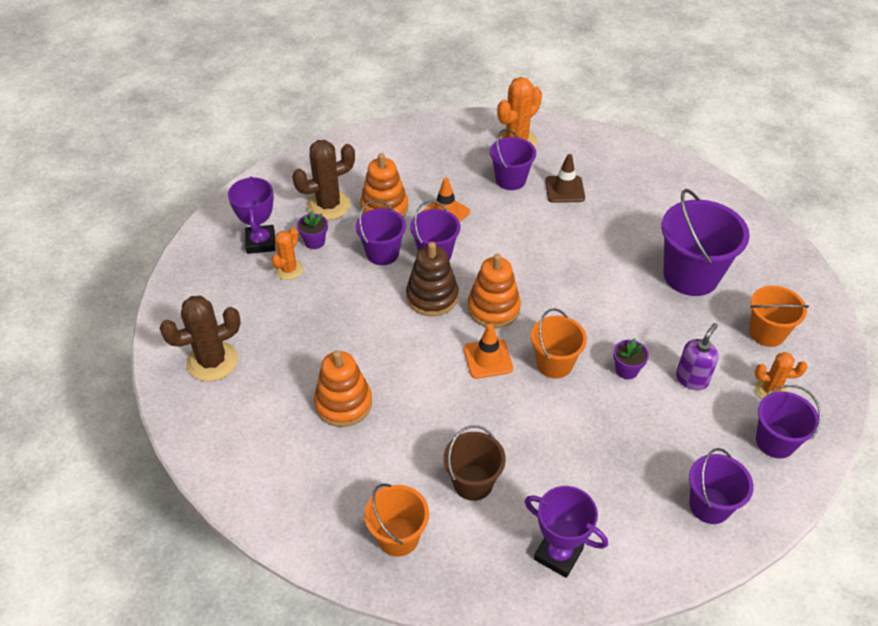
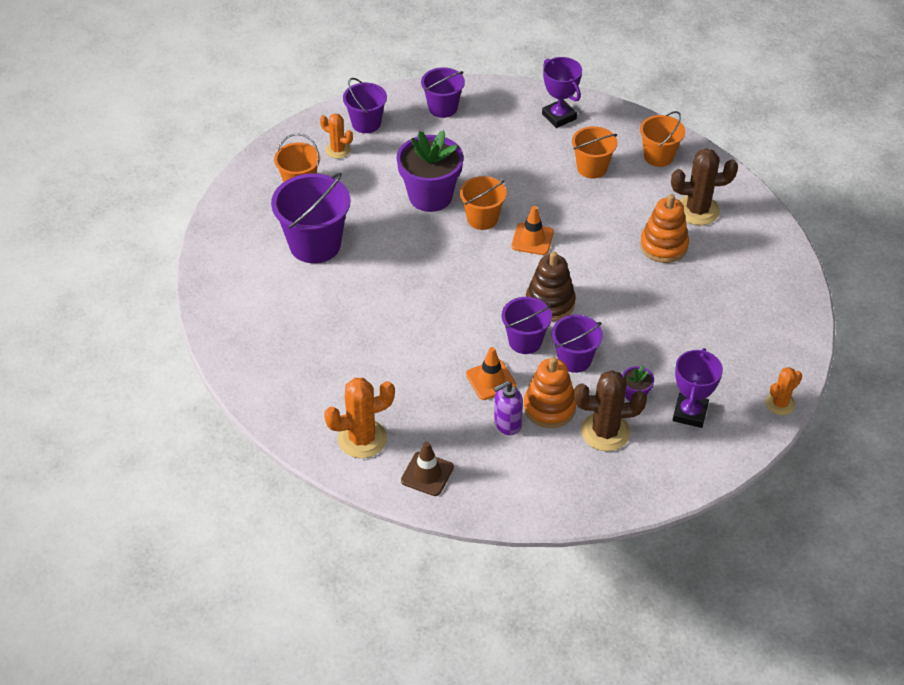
camera: 155 degrees left, 0 degrees up
brown cactus [159,296,241,381] -> brown cactus moved to [671,148,738,225]
orange cactus [272,227,303,280] -> orange cactus moved to [766,367,802,415]
brown bucket [444,425,506,501] -> orange bucket [572,126,617,179]
orange stacking toy [467,254,521,328] -> none
purple bucket [490,129,536,190] -> none
brown traffic cone [545,154,585,203] -> brown traffic cone moved to [401,442,454,496]
purple flower pot [613,338,649,379] -> purple flower pot [396,130,464,212], size x2.29
purple soap dispenser [676,323,719,391] -> purple soap dispenser moved to [494,381,523,435]

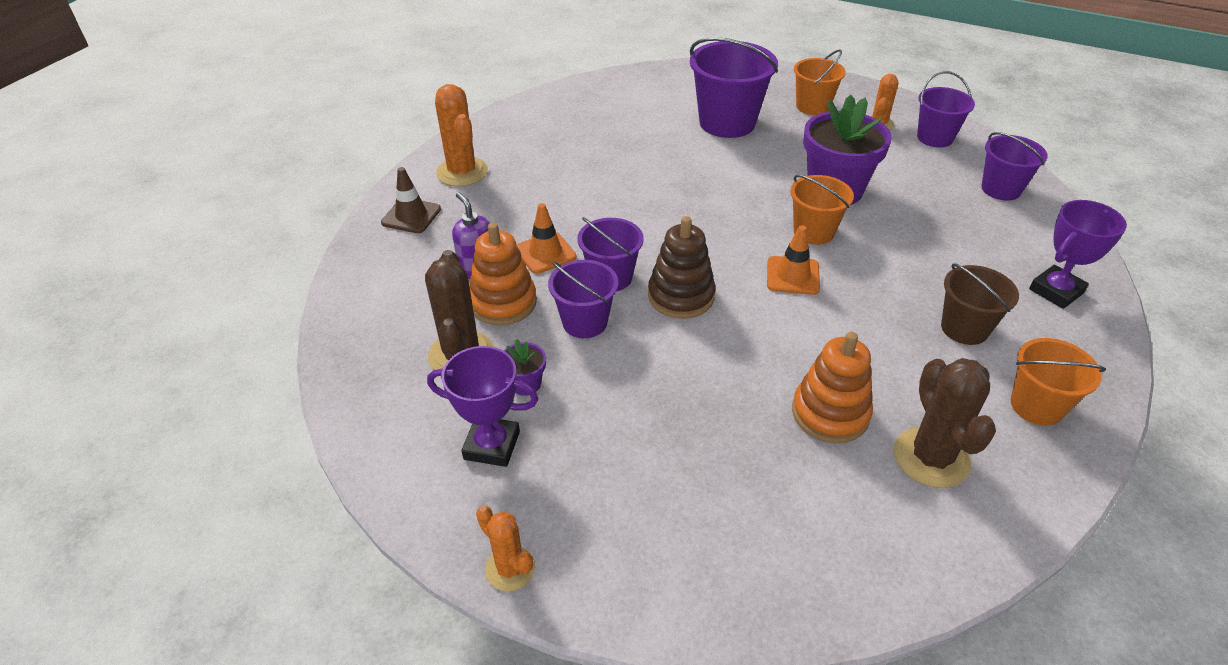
camera: 85 degrees right, 5 degrees down
orange bucket [572,126,617,179] -> brown bucket [941,264,1019,345]

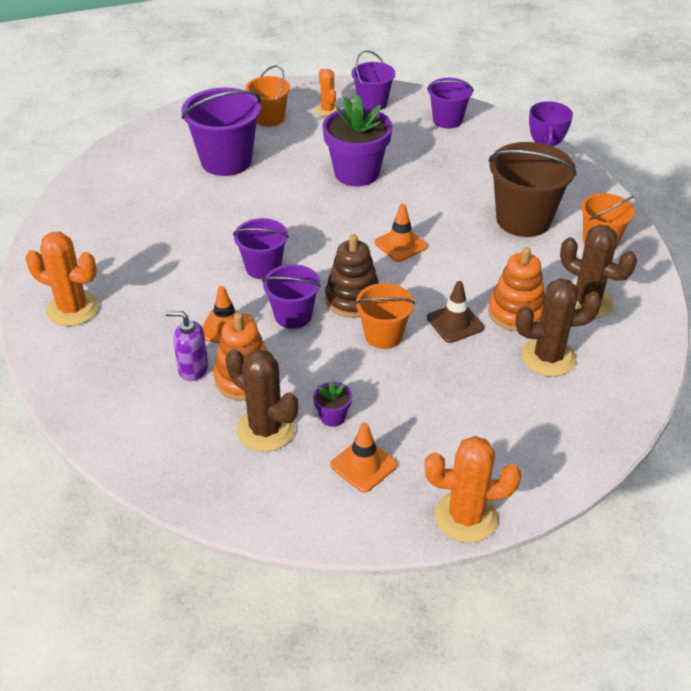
camera: 45 degrees left, 0 degrees up
brown traffic cone [381,167,441,233] -> brown traffic cone moved to [427,281,484,343]
purple trophy [427,346,538,467] -> orange traffic cone [330,423,397,493]
orange cactus [476,506,535,591] -> orange cactus [425,436,521,543], size x1.65
purple bucket [548,260,618,338] -> purple bucket moved to [233,218,289,279]
orange bucket [790,175,854,245] -> orange bucket moved to [355,283,415,349]
brown bucket [941,264,1019,345] -> brown bucket [488,142,577,237], size x1.64
none -> brown cactus [515,278,602,377]

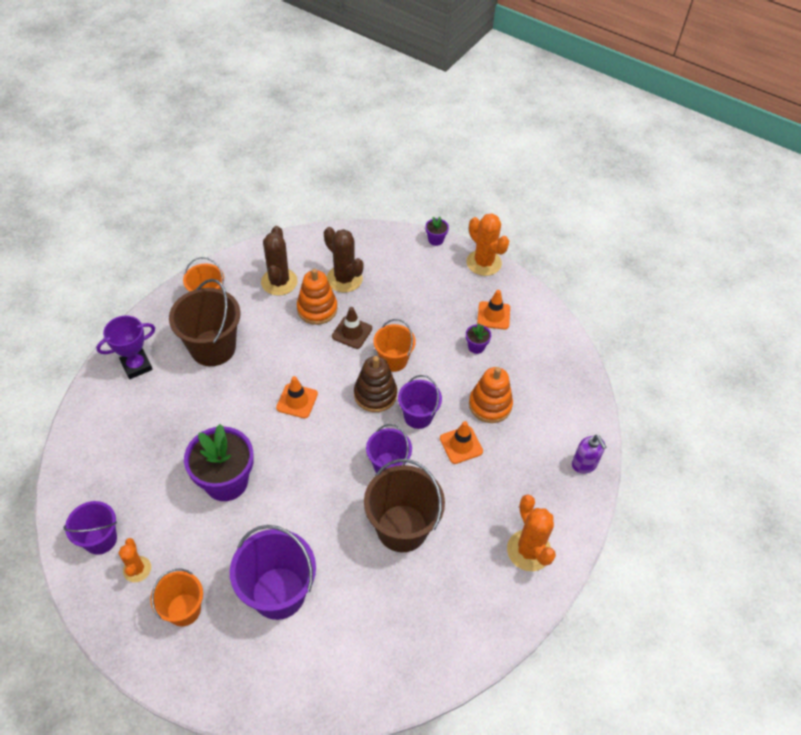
camera: 130 degrees left, 10 degrees up
purple soap dispenser [165,311,208,381] -> purple soap dispenser moved to [572,435,606,474]
brown cactus [225,349,298,452] -> none
orange cactus [315,69,340,117] -> orange cactus turned 45 degrees counterclockwise [119,538,151,582]
purple bucket [427,78,474,128] -> none
none -> brown bucket [364,459,445,552]
none -> purple flower pot [425,217,449,246]

